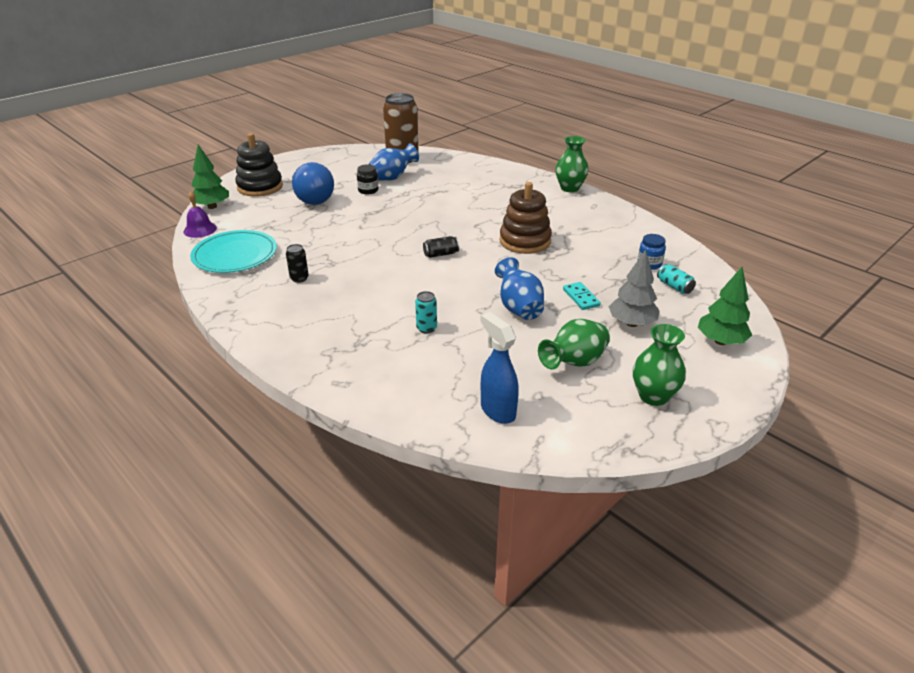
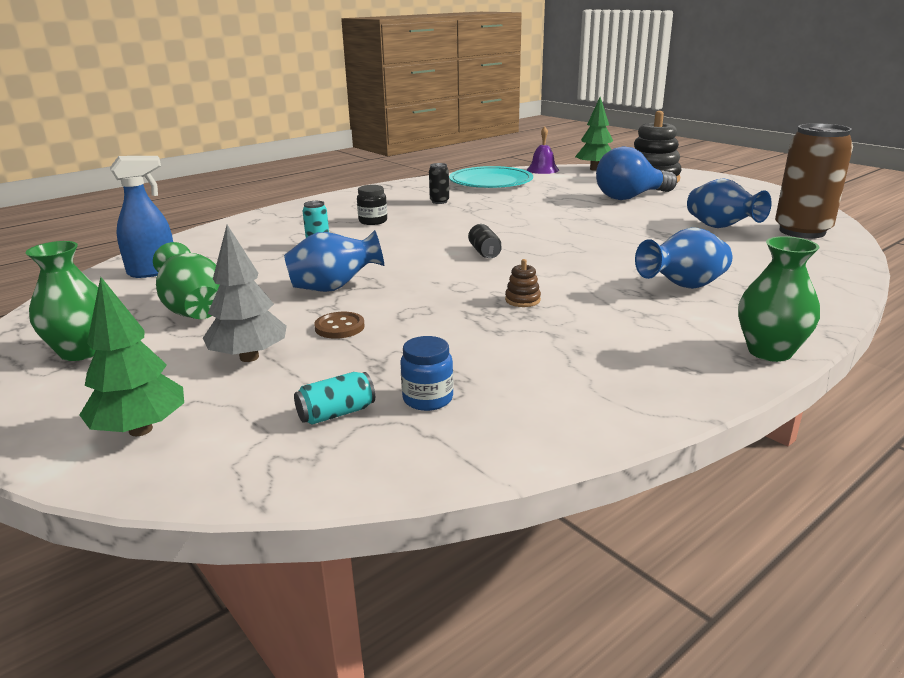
camera: 95 degrees right, 10 degrees down
black jar [357,164,378,194] -> black jar moved to [357,185,387,225]
brown stacking toy [500,182,552,254] -> brown stacking toy [505,259,541,307], size x0.41
turquoise domino [563,282,601,310] -> brown button [314,312,365,339]
none -> blue vase [635,227,733,289]

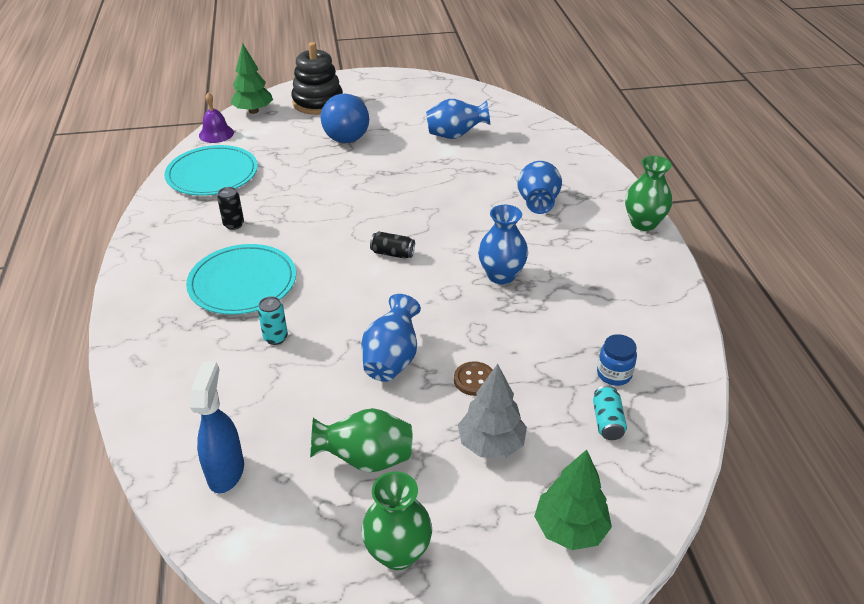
camera: 60 degrees left, 15 degrees up
black jar [357,185,387,225] -> turquoise plate [186,244,296,315]
brown stacking toy [505,259,541,307] -> blue vase [478,205,528,284]
brown can [775,123,853,238] -> none

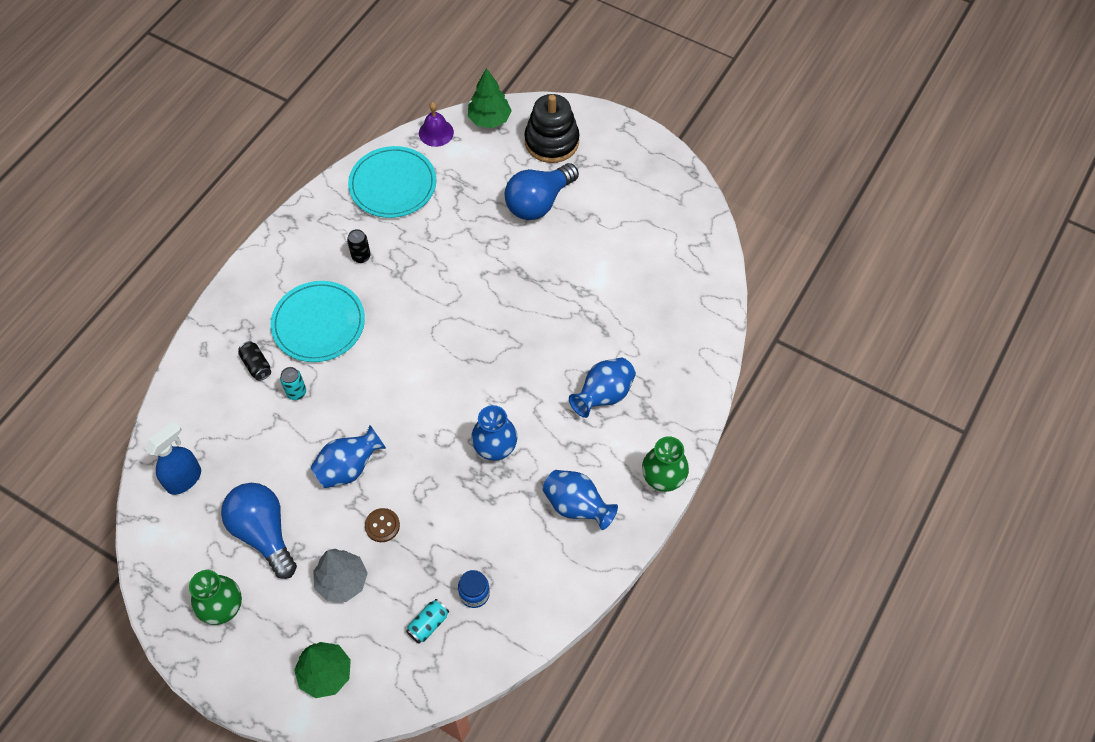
camera: 40 degrees right, 20 degrees up
green vase [310,408,412,472] -> blue light bulb [221,483,297,579]
black can [370,231,415,259] -> black can moved to [238,341,271,381]
blue vase [426,99,490,139] -> blue vase moved to [543,470,618,530]

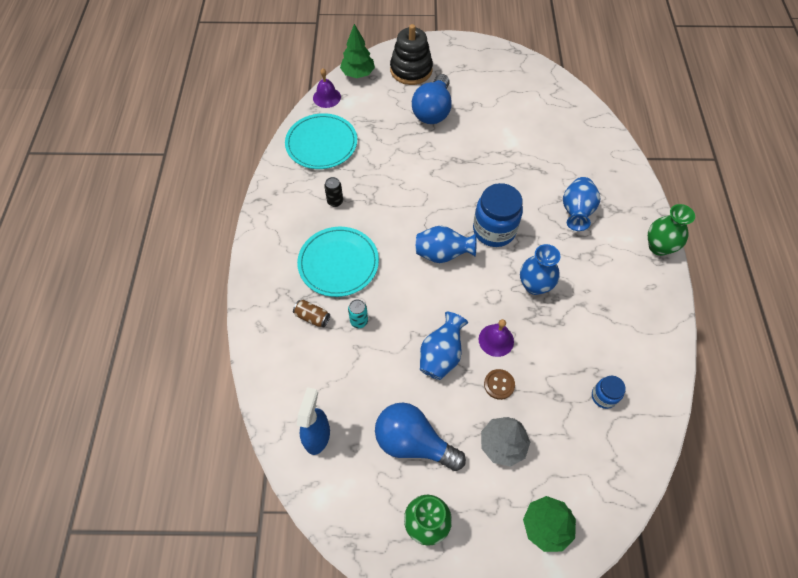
camera: 30 degrees left, 0 degrees up
black can [238,341,271,381] -> brown can [293,300,330,328]
turquoise can [406,599,449,644] -> none
blue vase [543,470,618,530] -> blue vase moved to [416,226,477,263]
none -> blue jar [473,183,523,247]
none -> purple bell [479,319,514,357]

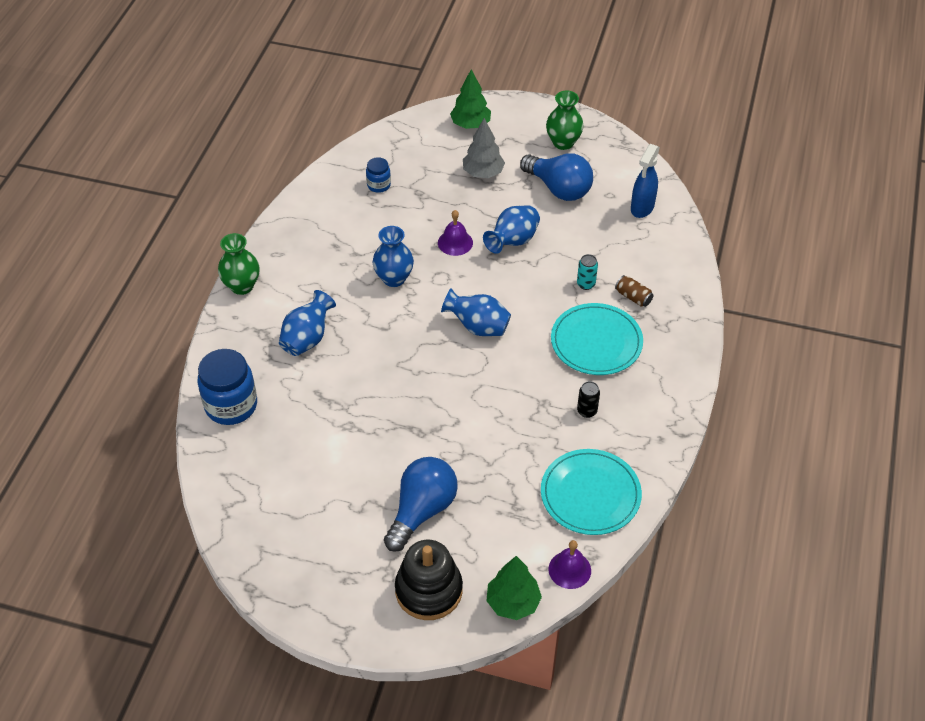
camera: 165 degrees left, 10 degrees down
blue jar [473,183,523,247] -> blue jar moved to [197,349,257,425]
brown button [484,369,515,400] -> none

